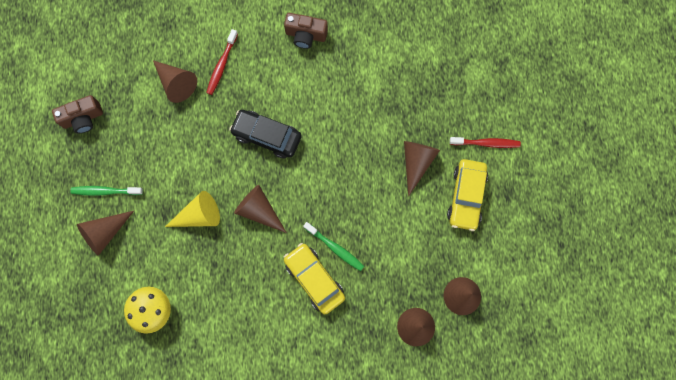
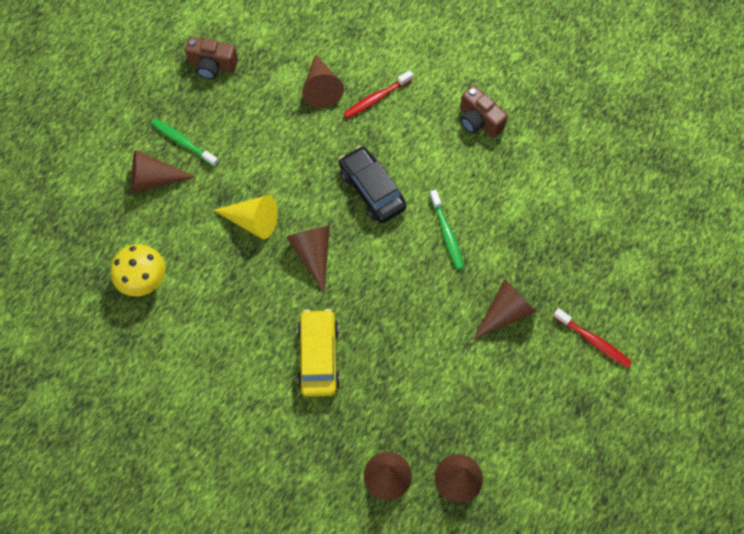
camera: 35 degrees right, 10 degrees down
green toothbrush [303,222,364,271] -> green toothbrush moved to [429,190,464,270]
yellow car [447,159,488,231] -> none

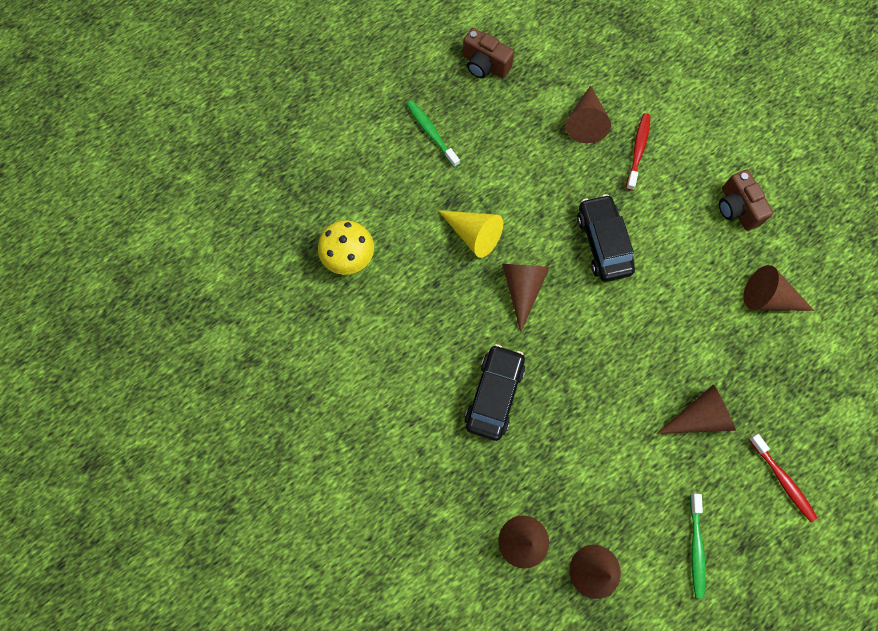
camera: 20 degrees right, 5 degrees up
brown cone [131,150,196,193] -> brown cone moved to [744,265,814,311]
yellow car [297,309,340,397] -> black car [465,344,525,441]
red toothbrush [343,70,413,119] -> red toothbrush turned 120 degrees clockwise [626,113,651,191]
green toothbrush [429,190,464,270] -> green toothbrush moved to [690,494,706,598]

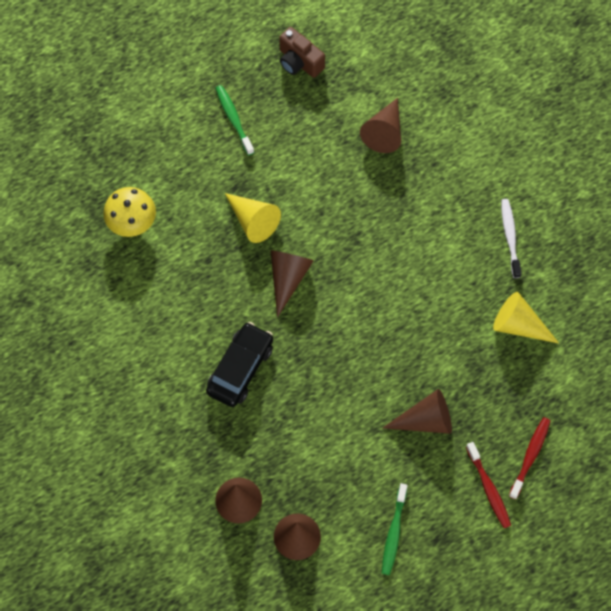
camera: 10 degrees right, 5 degrees down
black car [577,194,635,282] -> none
red toothbrush [626,113,651,191] -> red toothbrush moved to [509,417,550,499]
brown camera [719,170,773,231] -> white toothbrush [501,199,522,278]
brown cone [744,265,814,311] -> yellow cone [493,292,559,343]

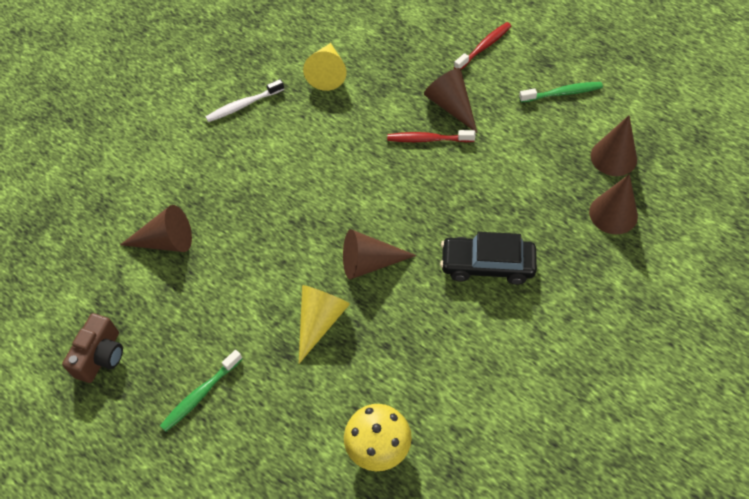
camera: 110 degrees left, 10 degrees down
red toothbrush [509,417,550,499] -> red toothbrush moved to [387,130,475,142]

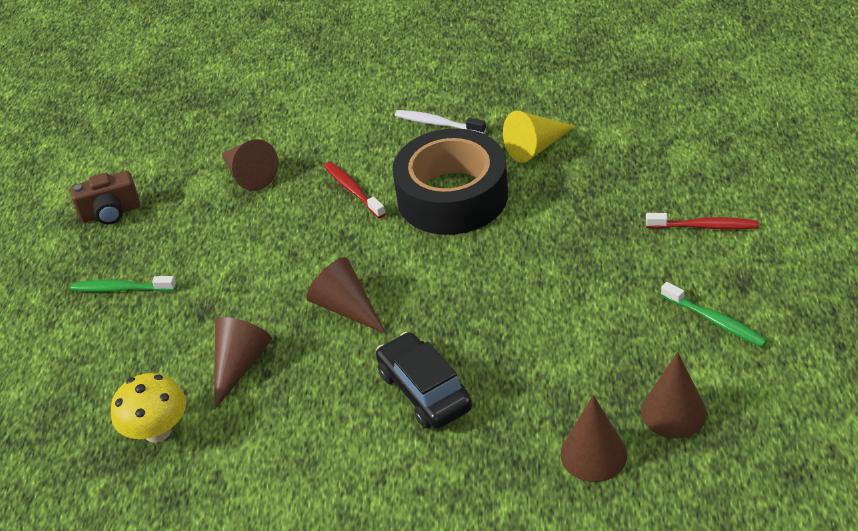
camera: 55 degrees right, 15 degrees down
yellow cone [299,285,350,364] -> none
red toothbrush [387,130,475,142] -> red toothbrush moved to [324,162,386,218]
brown cone [424,68,477,133] -> brown cone moved to [214,317,272,409]
none -> black tape [392,128,508,235]

